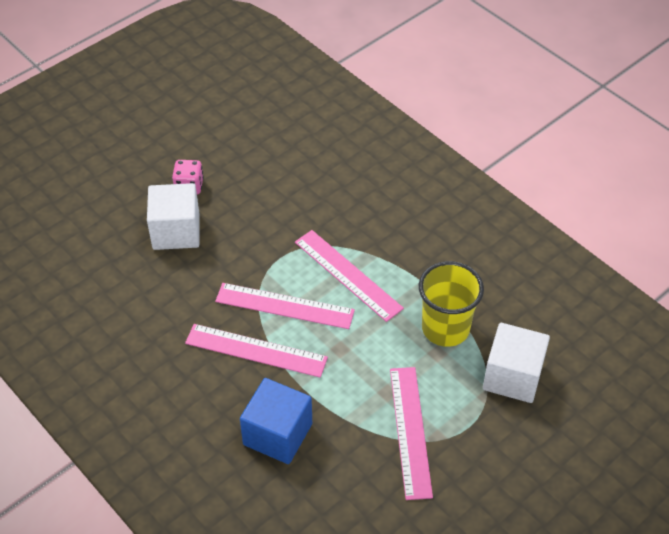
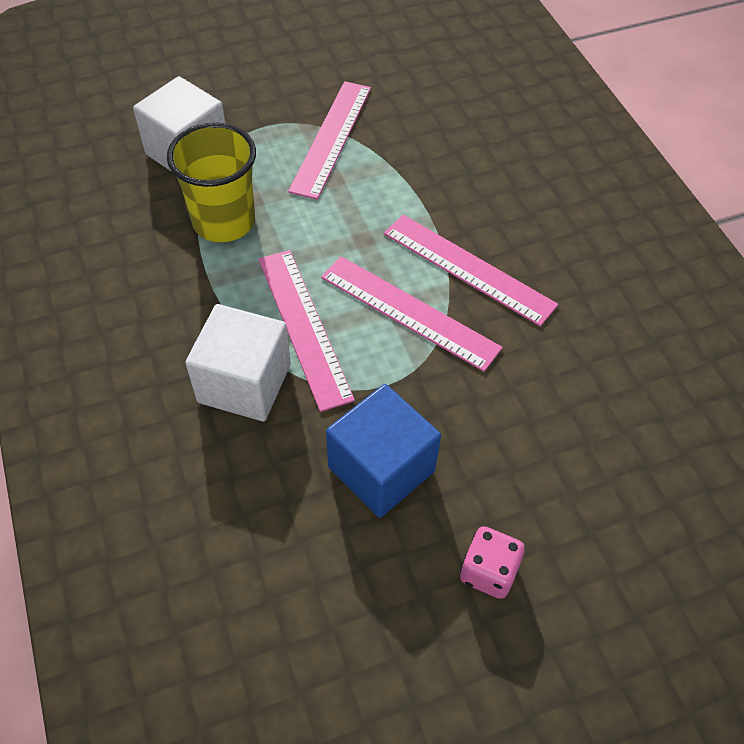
camera: 160 degrees left, 5 degrees up
white cube [147,183,200,250] -> white cube moved to [185,304,291,421]
blue cube [240,378,312,464] -> blue cube moved to [326,384,441,518]

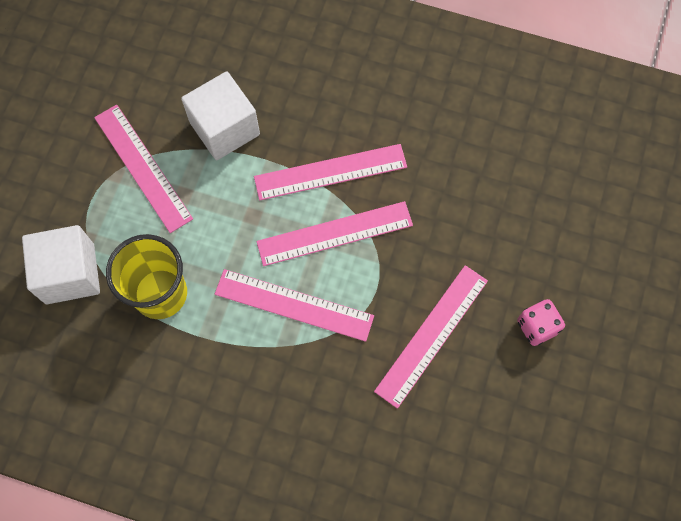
camera: 50 degrees left, 15 degrees up
white cube [185,304,291,421] -> white cube moved to [181,71,260,160]
blue cube [326,384,441,518] -> pink ruler [374,265,488,409]

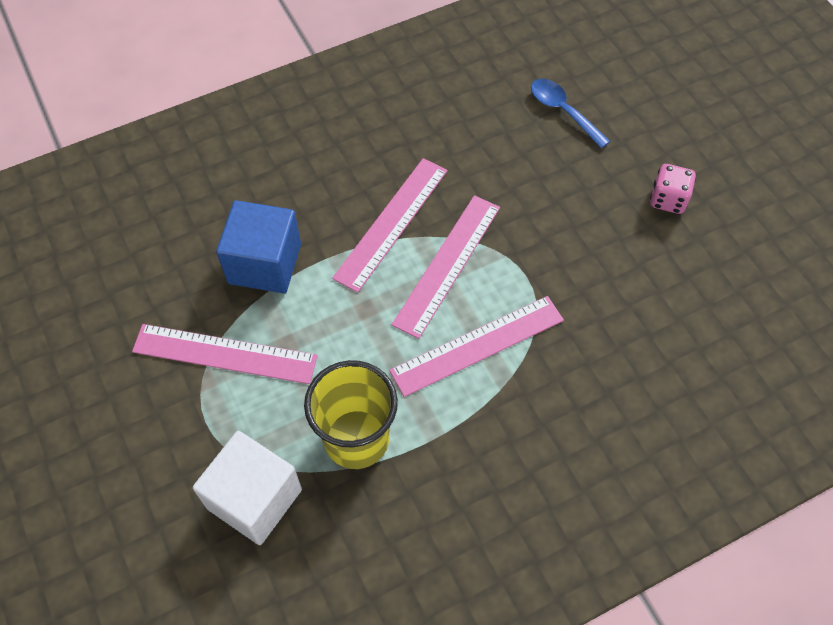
camera: 45 degrees left, 10 degrees down
white cube [181,71,260,160] -> blue cube [216,200,301,294]
pink ruler [374,265,488,409] -> none
none -> blue spoon [531,79,610,148]

